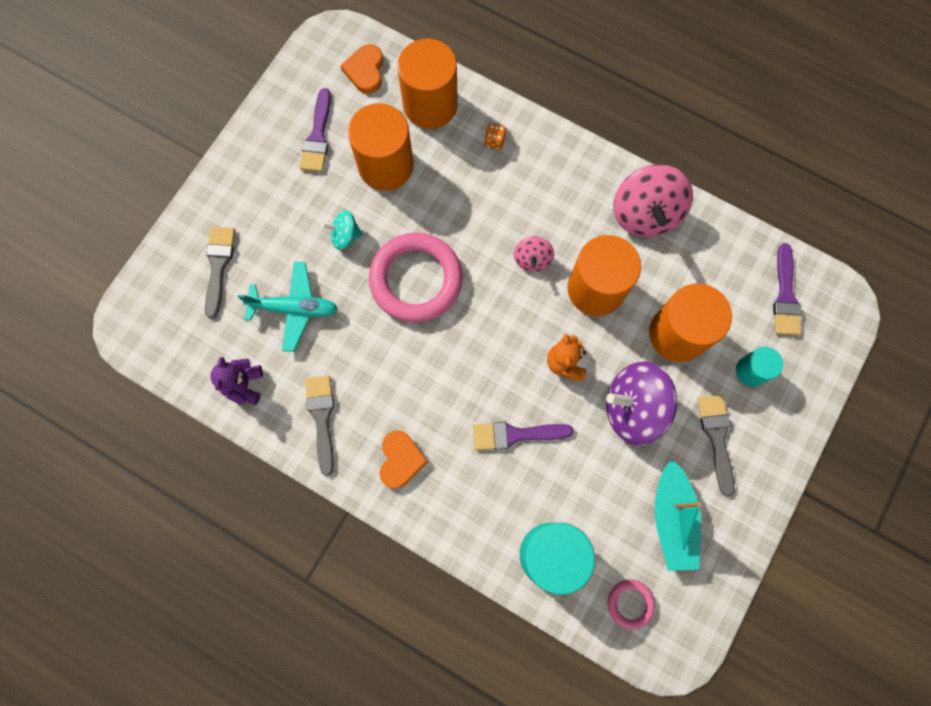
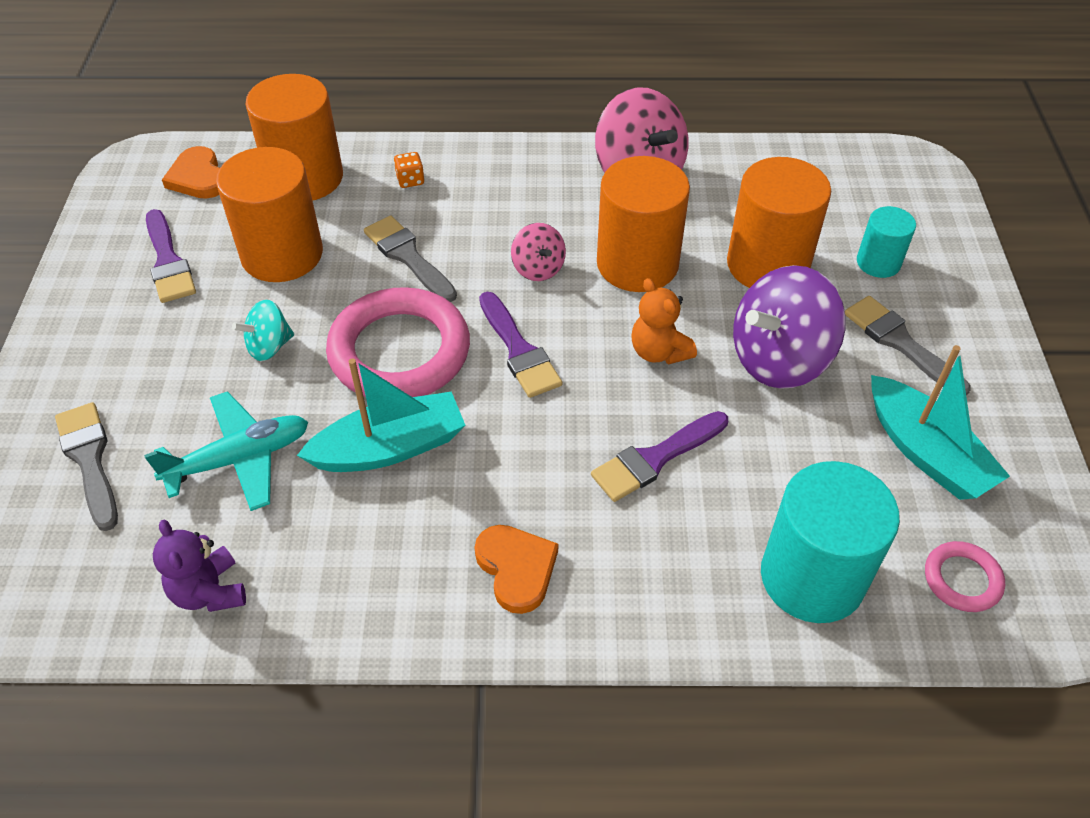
camera: 30 degrees left, 25 degrees down
grey brush [305,376,334,476] -> grey brush moved to [364,215,457,302]
purple brush [773,243,801,335] -> purple brush moved to [479,292,562,398]
none -> turquoise boat [297,358,465,472]

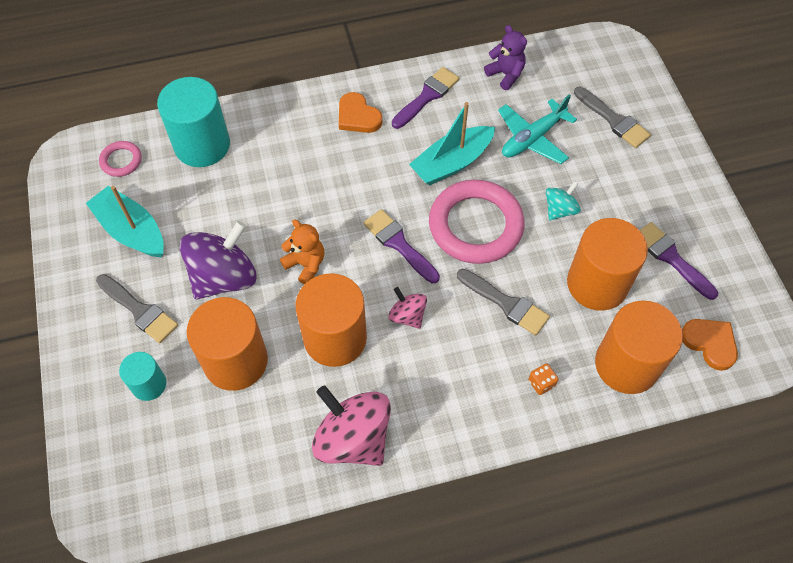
camera: 165 degrees right, 10 degrees up
purple brush [591,411,728,502] -> purple brush moved to [392,67,459,129]

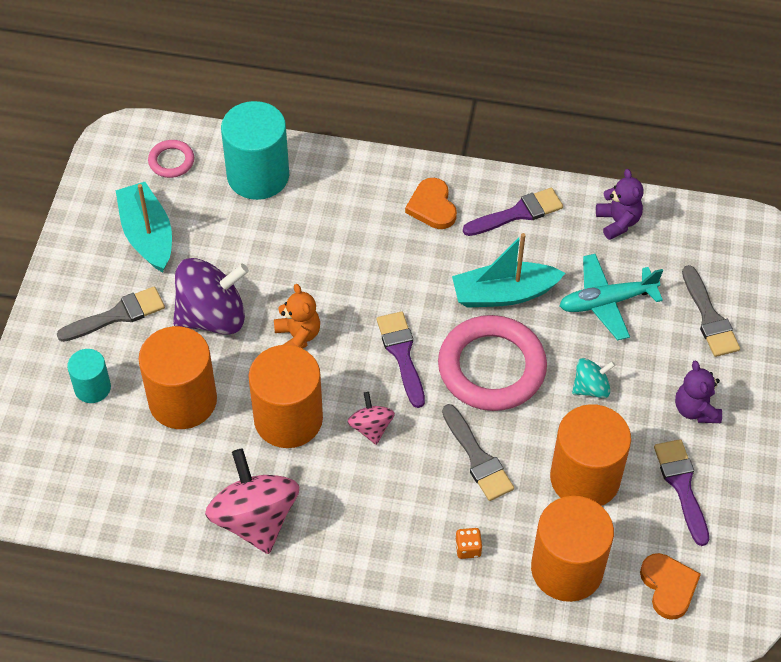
camera: 25 degrees right, 5 degrees down
grey brush [96,274,178,343] -> grey brush turned 90 degrees counterclockwise [57,286,165,342]
none -> purple teddy bear [675,360,722,423]

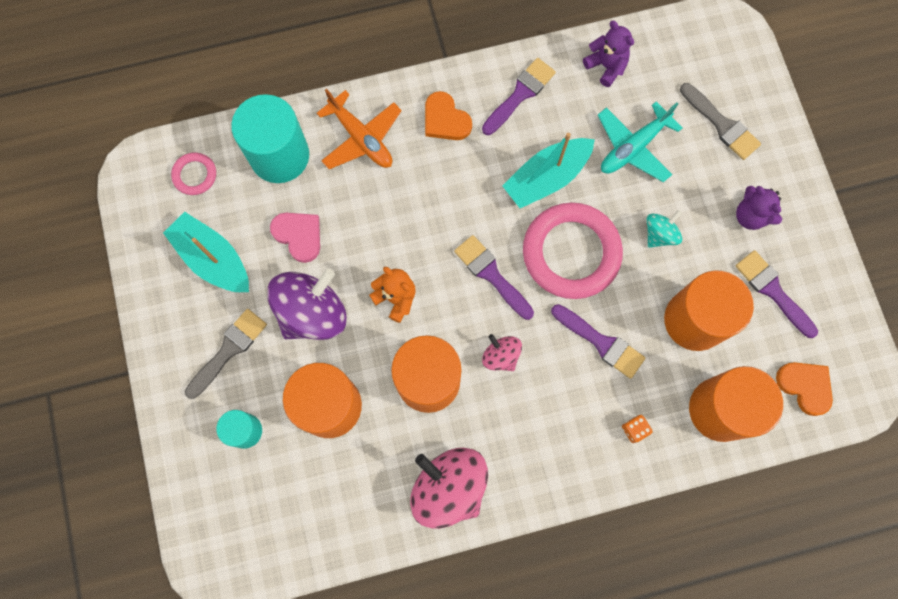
camera: 25 degrees left, 20 degrees up
grey brush [442,404,514,501] -> purple brush [551,304,646,379]
none -> pink heart [270,213,320,263]
none -> orange plane [317,89,402,169]

